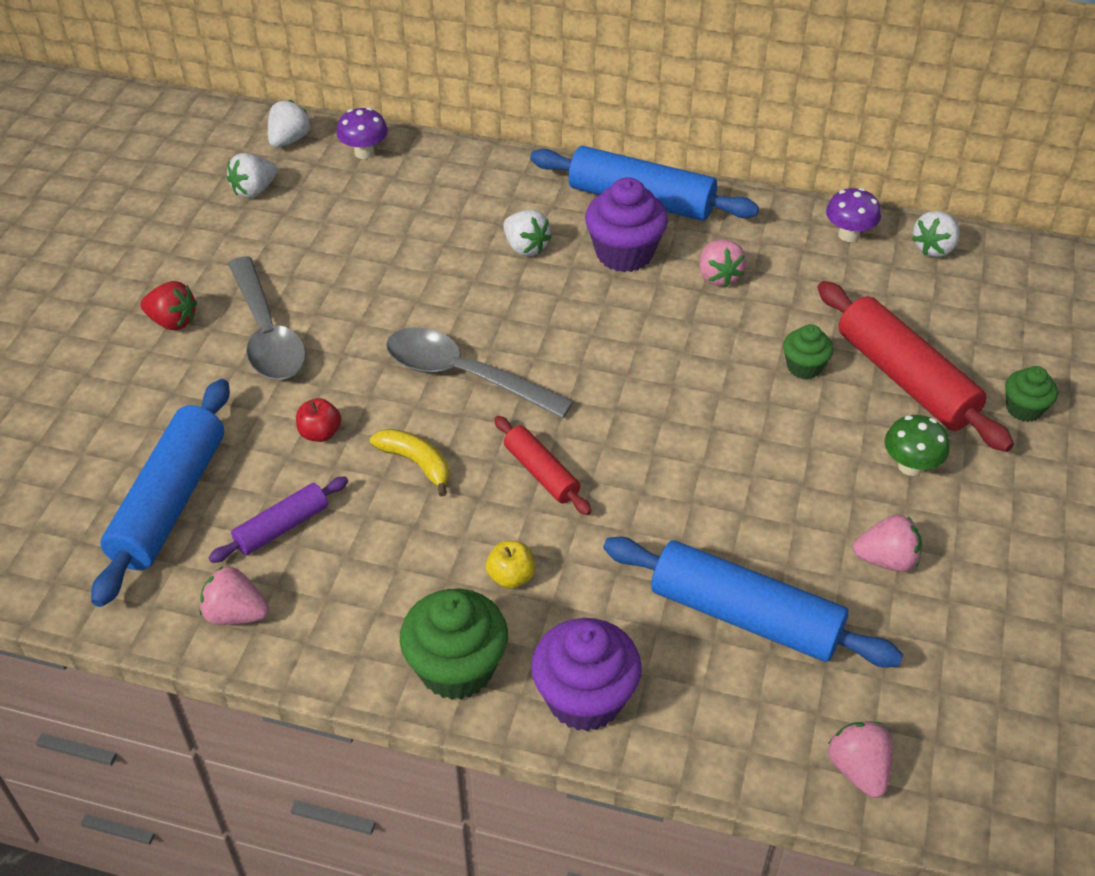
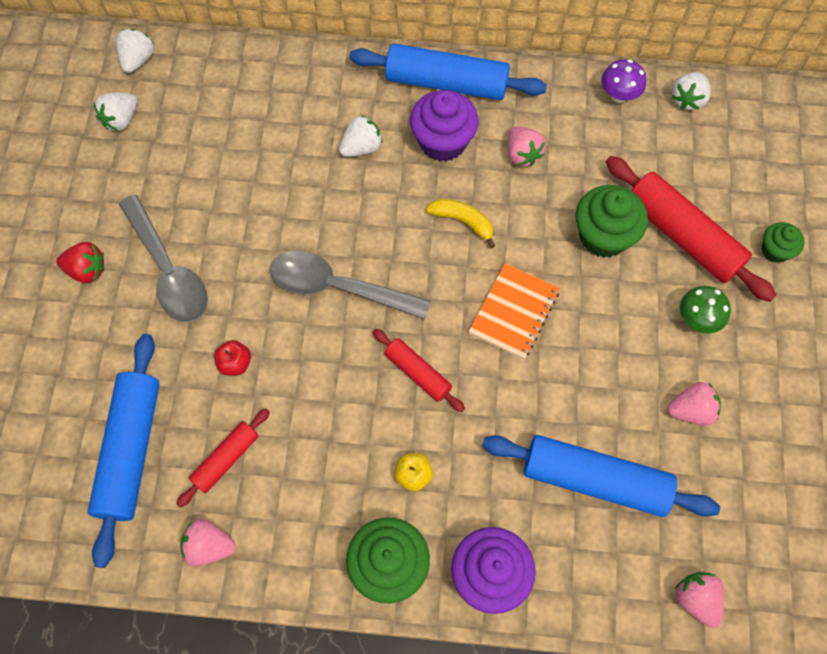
camera: 10 degrees left, 20 degrees up
purple rolling pin [209,476,348,563] -> red rolling pin [177,408,270,507]
purple mushroom [336,107,388,159] -> none
yellow banana [370,429,449,497] -> yellow banana moved to [426,199,495,248]
white strawberry [503,210,552,256] -> white strawberry turned 75 degrees counterclockwise [339,115,383,157]
green cupcake [783,324,833,379] -> green cupcake [576,185,648,258], size x1.78
none -> orange notebook [469,263,560,360]

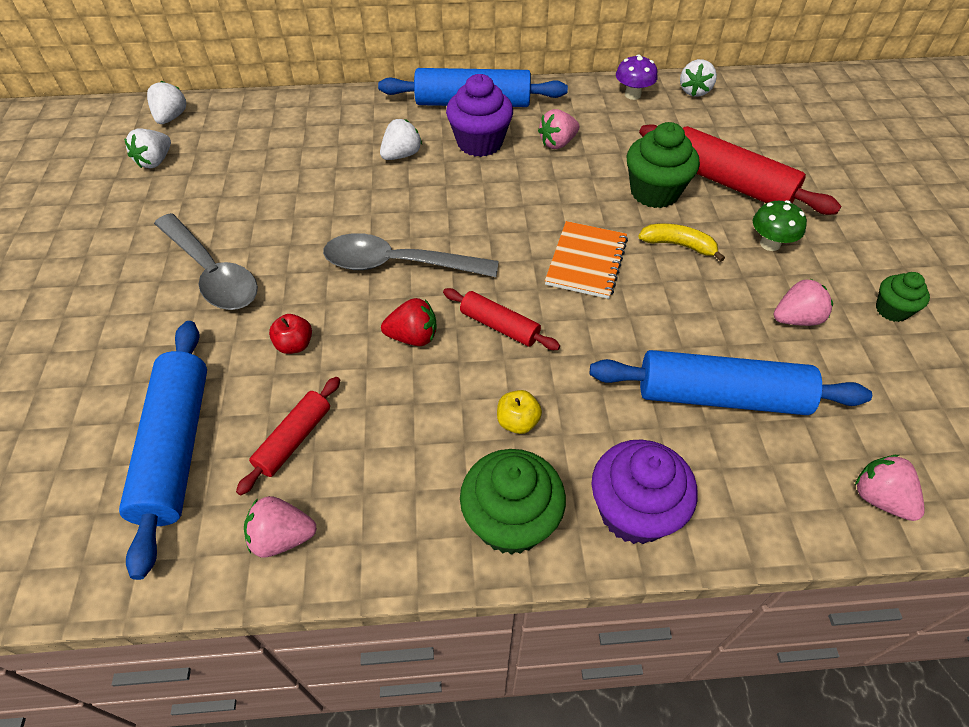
camera: 10 degrees left, 15 degrees down
red strawberry [56,242,104,283] -> red strawberry moved to [381,298,437,346]
yellow banana [426,199,495,248] -> yellow banana moved to [638,223,725,262]
pink strawberry [508,126,546,166] -> pink strawberry turned 90 degrees clockwise [538,109,579,149]
green cupcake [762,222,805,263] -> green cupcake moved to [876,272,930,322]

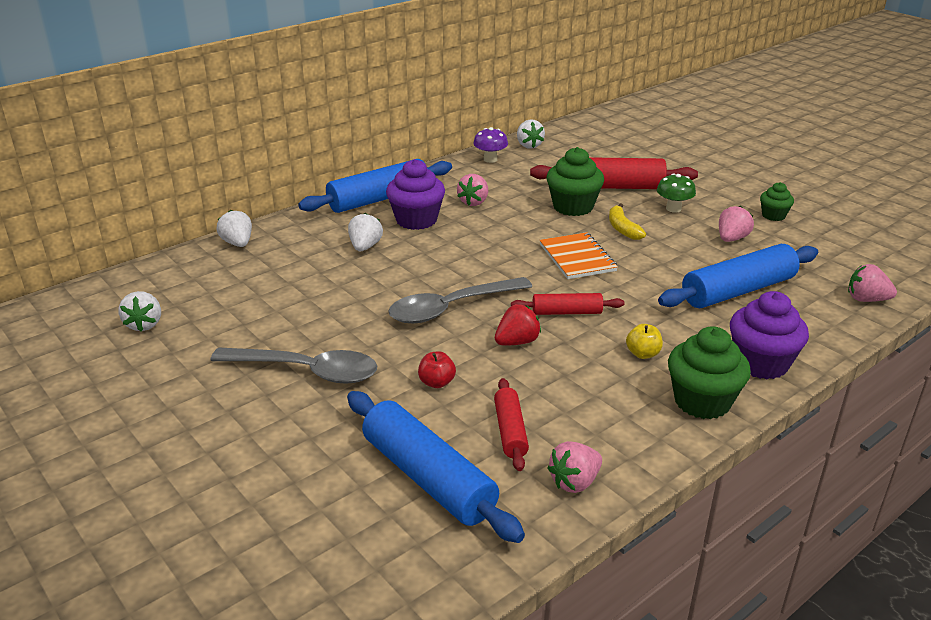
camera: 35 degrees left, 20 degrees down
white strawberry [147,81,186,124] -> white strawberry moved to [217,210,252,247]
yellow banana [638,223,725,262] -> yellow banana turned 90 degrees counterclockwise [609,203,646,240]

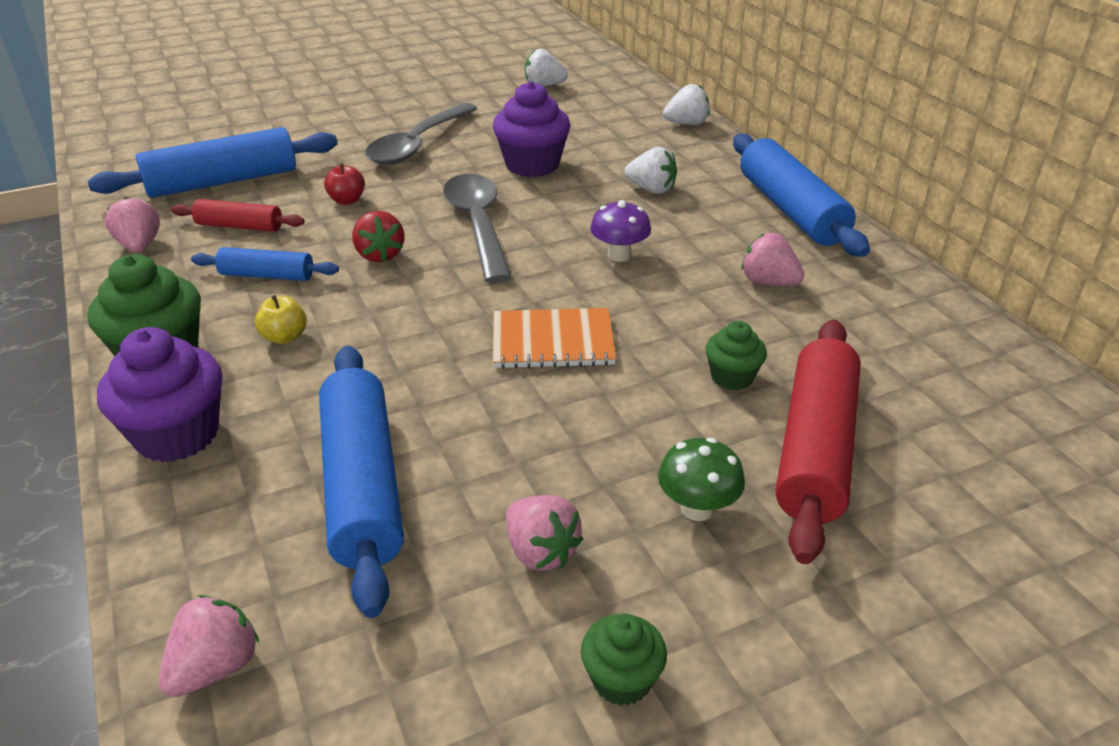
camera: 105 degrees right, 5 degrees up
purple cupcake [386,159,445,230] -> purple cupcake moved to [493,81,571,177]
purple mushroom [473,127,508,163] -> purple mushroom moved to [590,200,651,262]
red rolling pin [511,293,625,315] -> none
white strawberry [517,119,545,149] -> none
green cupcake [546,147,604,216] -> green cupcake [705,321,767,390], size x0.56
yellow banana [609,203,646,240] -> none
none -> blue rolling pin [191,247,339,281]

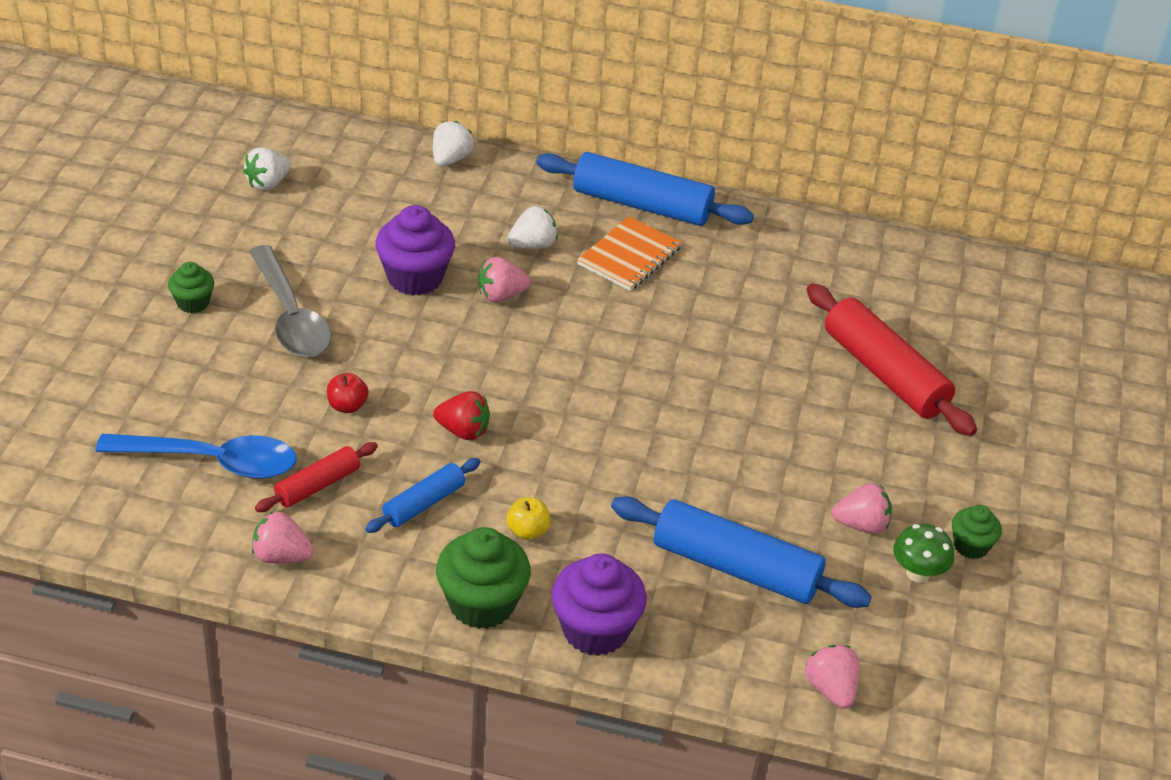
camera: 55 degrees left, 5 degrees up
blue rolling pin [88,127,338,198] -> blue spoon [96,434,297,479]
grey spoon [443,174,511,283] -> none
orange notebook [493,308,616,369] -> orange notebook moved to [577,216,682,291]
purple mushroom [590,200,651,262] -> none
green mushroom [658,438,745,521] -> green mushroom moved to [893,524,954,583]
green cupcake [705,321,767,390] -> green cupcake moved to [168,262,215,313]
pink strawberry [741,233,804,286] -> pink strawberry moved to [479,257,531,302]

